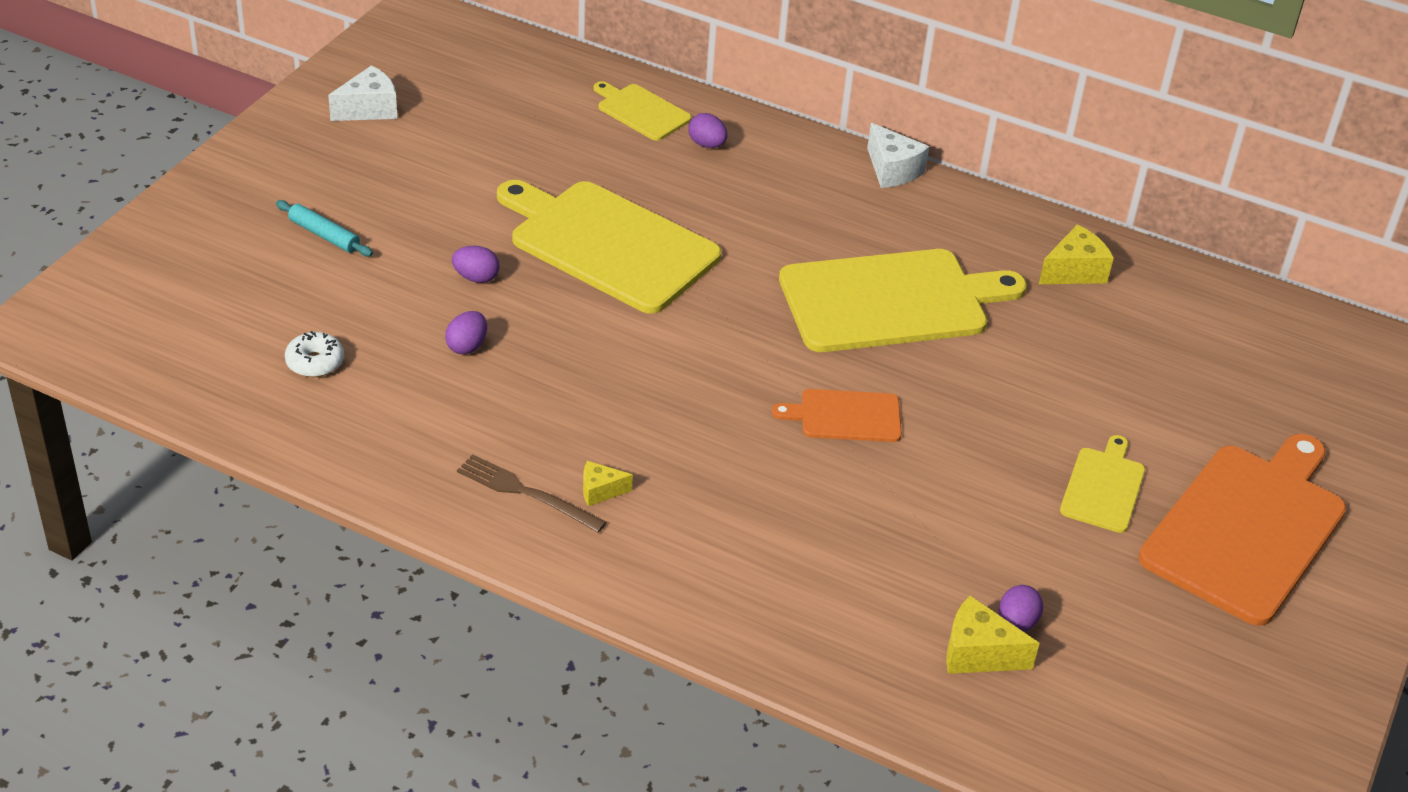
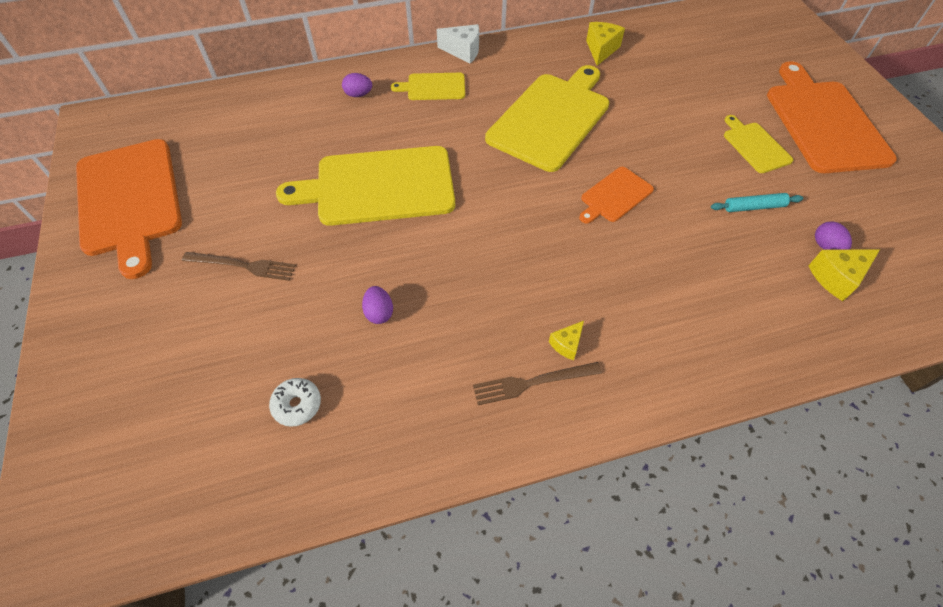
camera: 40 degrees left, 15 degrees up
turquoise rolling pin [276,200,373,257] -> turquoise rolling pin moved to [711,193,804,212]
white cheese [328,65,397,121] -> orange cutting board [76,139,182,279]
purple egg [452,246,500,283] -> none
yellow cutting board [594,81,692,141] -> yellow cutting board moved to [391,73,465,100]
none -> brown fork [182,252,296,281]

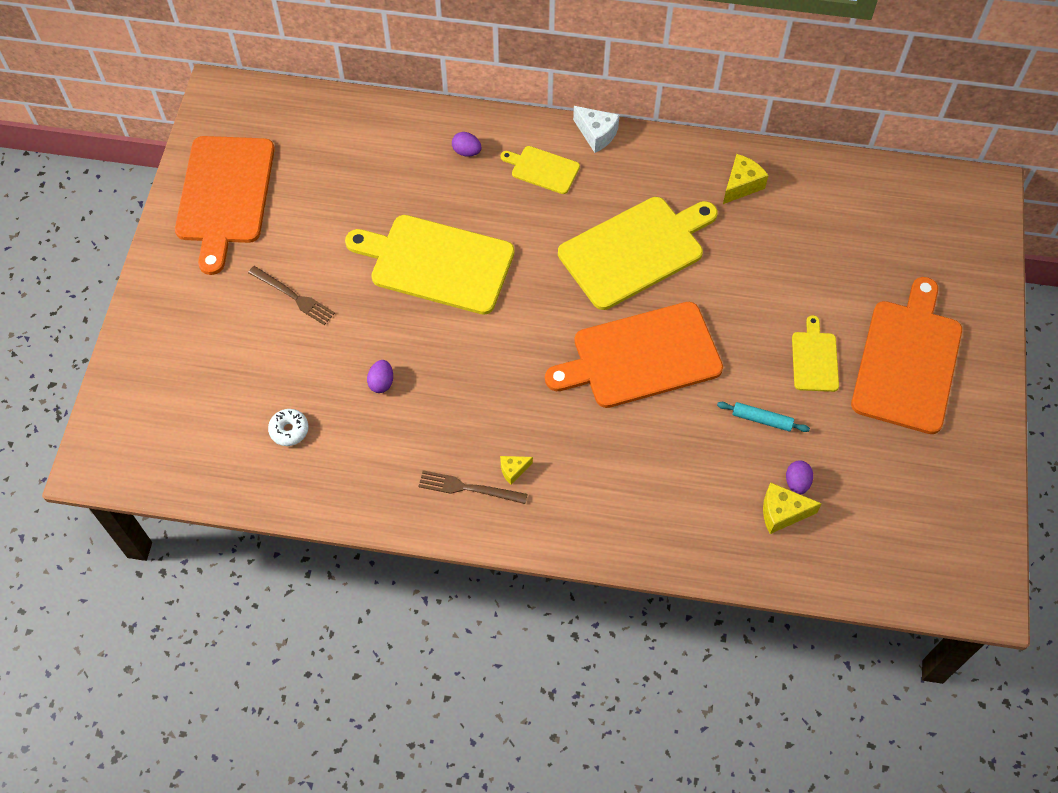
camera: 25 degrees right, 5 degrees up
orange cutting board [579,167,654,224] -> orange cutting board [545,302,723,408], size x2.04

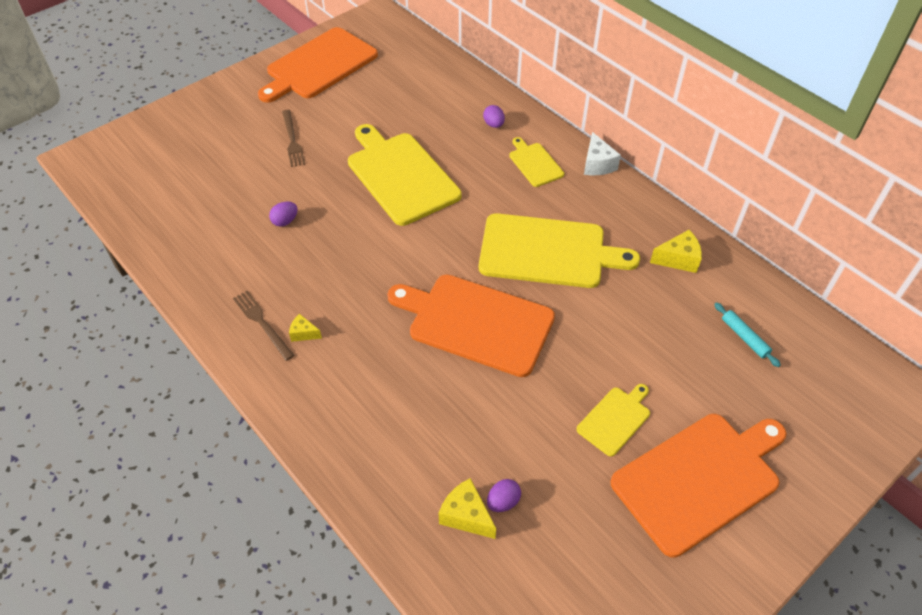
camera: 40 degrees right, 10 degrees down
white donut [268,409,309,446] -> none
turquoise rolling pin [717,402,810,432] -> turquoise rolling pin moved to [714,302,781,367]

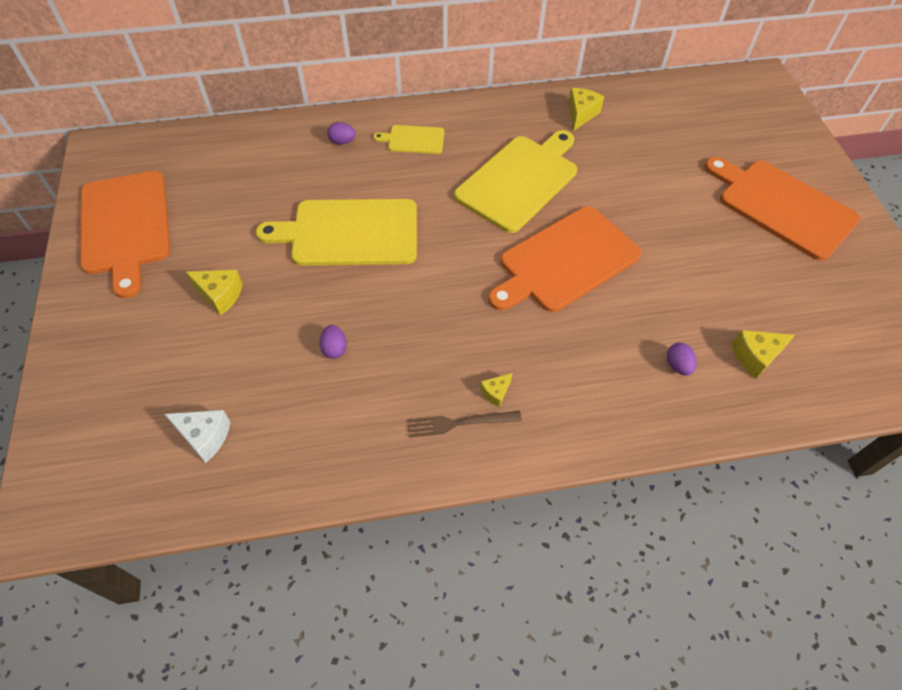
camera: 60 degrees left, 5 degrees up
brown fork [282,110,305,167] -> yellow cheese [186,270,243,315]
purple egg [487,479,521,512] -> purple egg moved to [667,343,697,376]
yellow cutting board [577,384,650,457] -> none
white cheese [584,132,621,175] -> white cheese moved to [164,410,230,463]
orange cutting board [610,414,786,558] -> orange cutting board turned 45 degrees counterclockwise [705,157,860,261]
turquoise rolling pin [714,302,781,367] -> none

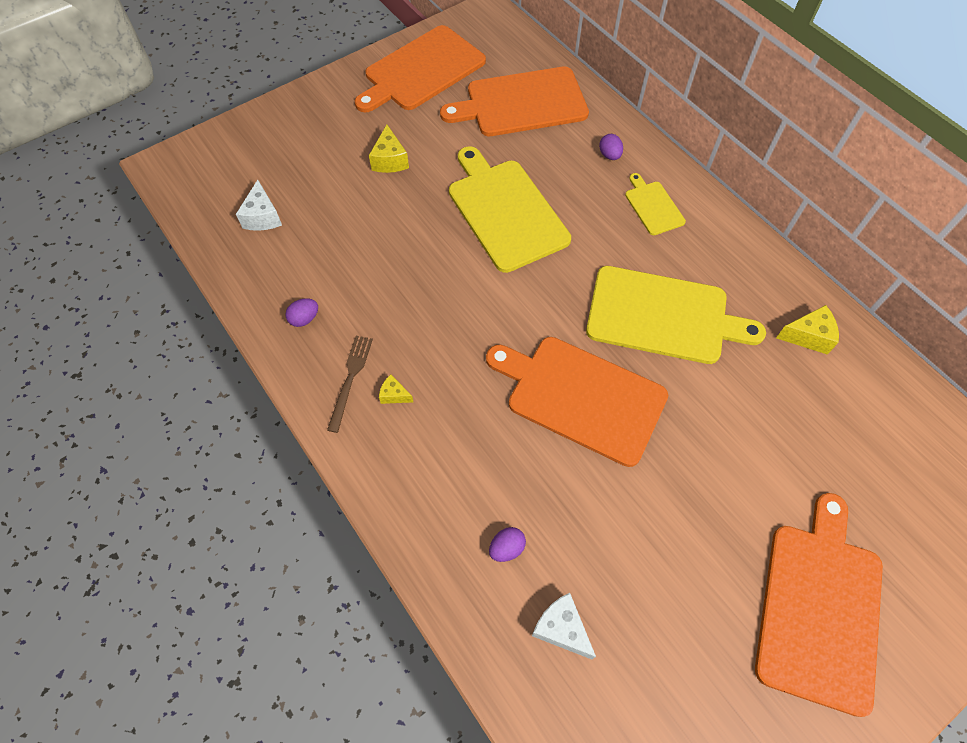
camera: 65 degrees right, 5 degrees up
purple egg [319,325,347,359] -> purple egg moved to [285,298,318,327]
brown fork [407,411,522,438] -> brown fork turned 45 degrees clockwise [327,336,373,433]
yellow cheese [732,330,795,379] -> white cheese [532,593,596,659]
none -> orange cutting board [440,67,589,136]

